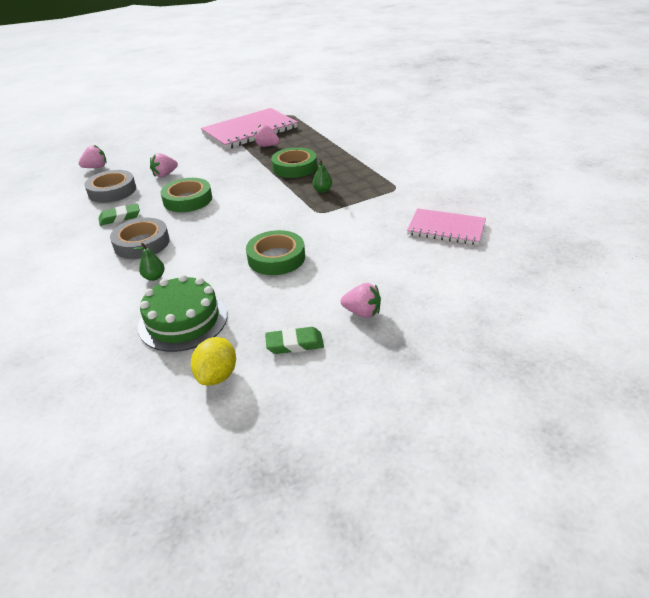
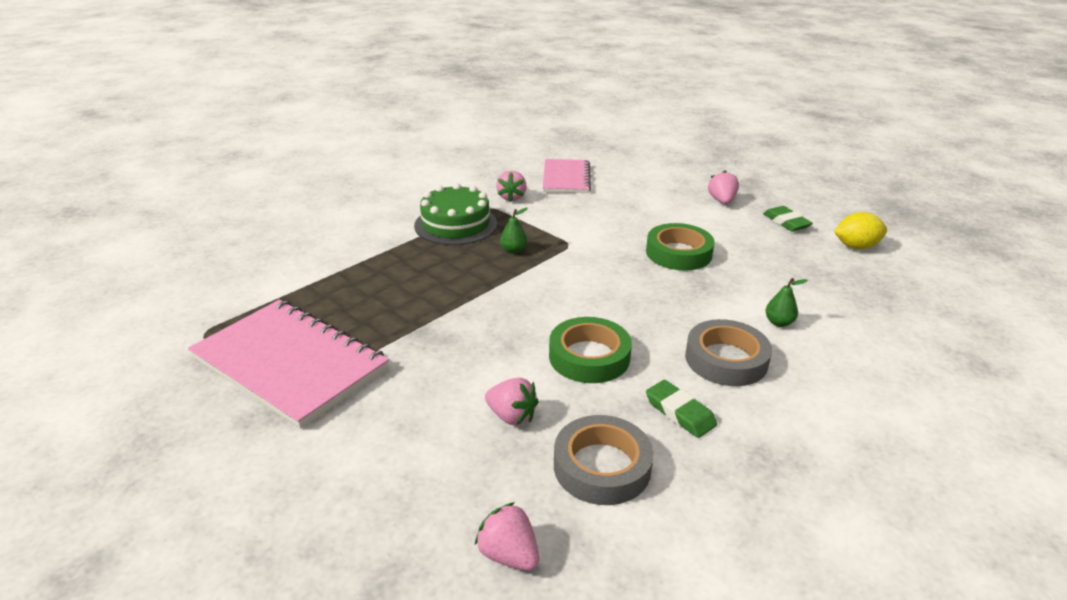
camera: 110 degrees left, 5 degrees down
green cake [138,275,227,352] -> green cake moved to [414,183,497,245]
pink strawberry [254,124,280,147] -> pink strawberry moved to [496,171,527,202]
green tape [271,147,317,178] -> none

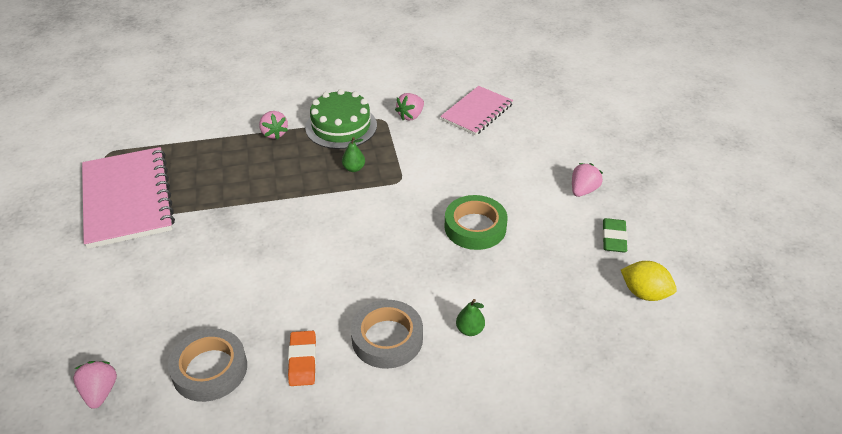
camera: 35 degrees right, 10 degrees up
pink strawberry [485,378,539,426] -> pink strawberry moved to [259,111,288,140]
green tape [549,317,632,383] -> none
green eraser [646,380,717,438] -> orange eraser [288,331,316,386]

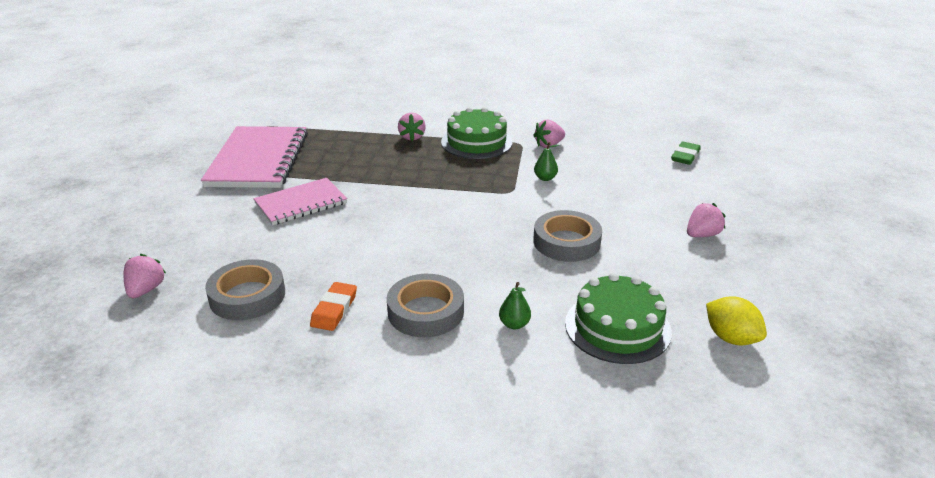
camera: 20 degrees right, 10 degrees down
green pear [342,137,365,172] -> green pear moved to [534,142,559,181]
pink notebook [440,86,513,135] -> pink notebook moved to [254,178,347,225]
green tape [445,195,508,250] -> grey tape [533,210,602,262]
green eraser [602,218,628,253] -> green eraser moved to [671,141,701,165]
none -> green cake [565,272,672,364]

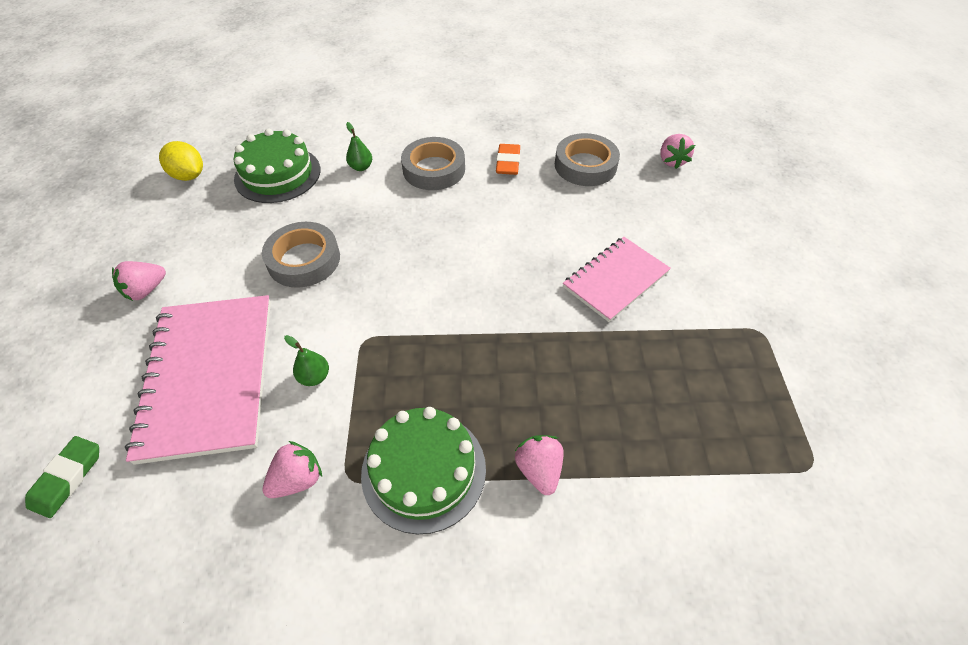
camera: 170 degrees right, 20 degrees up
pink notebook [201,126,308,188] -> pink notebook moved to [125,295,271,465]

